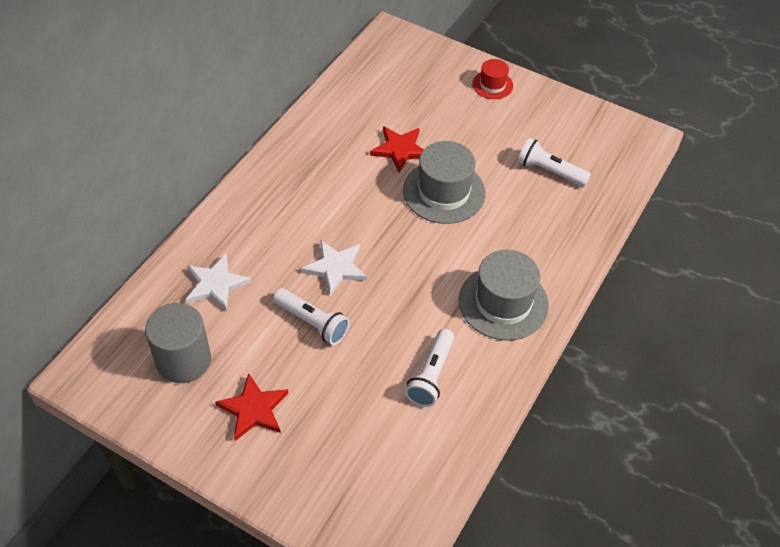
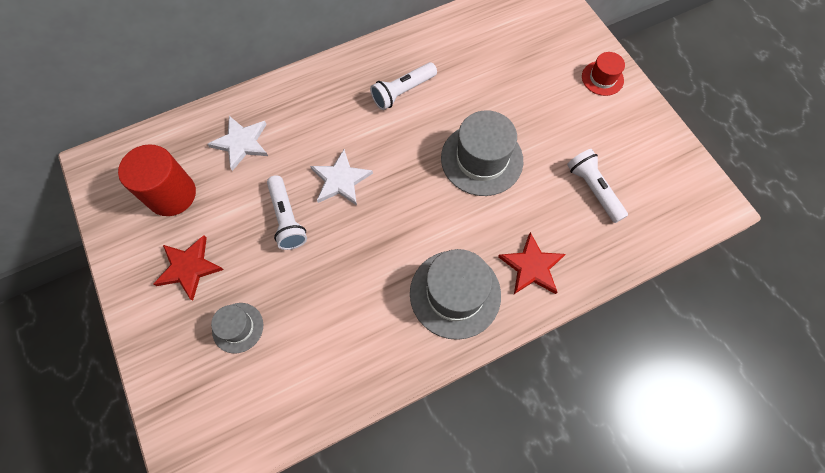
camera: 35 degrees right, 15 degrees up
grey cylinder [145,303,211,383] -> red cylinder [118,144,196,216]
red star [370,126,424,173] -> red star moved to [498,232,566,294]
white flashlight [405,329,454,407] -> white flashlight moved to [370,62,437,110]
none -> grey hat [211,303,263,353]

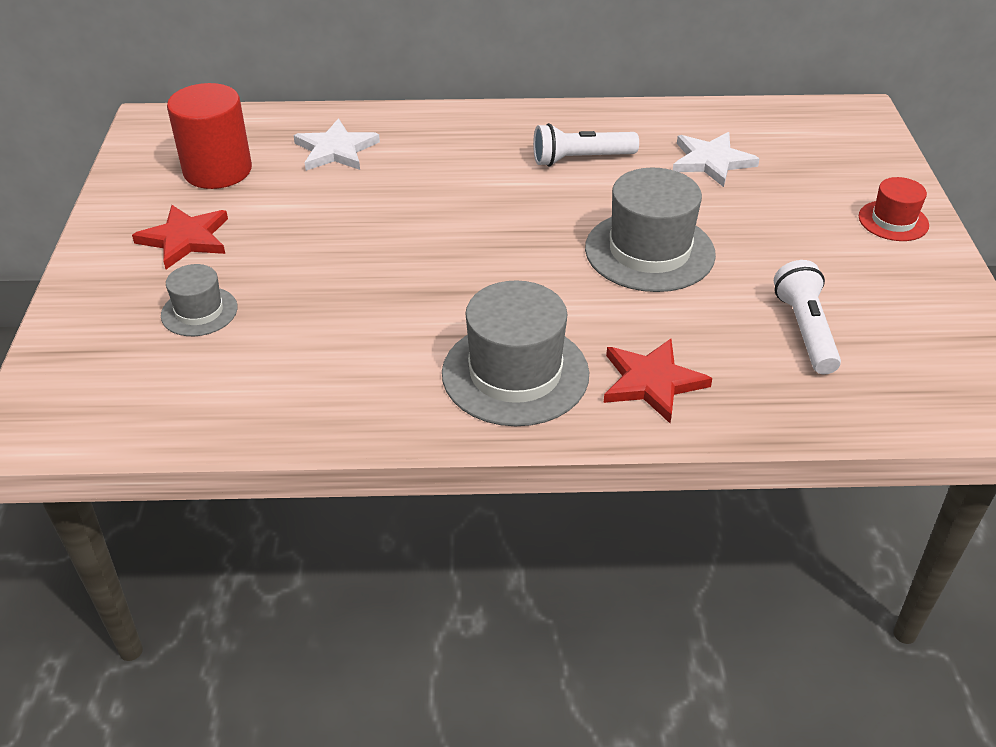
camera: 25 degrees right, 25 degrees down
white flashlight [267,175,307,250] -> none
white star [310,149,373,206] -> white star moved to [673,132,760,187]

